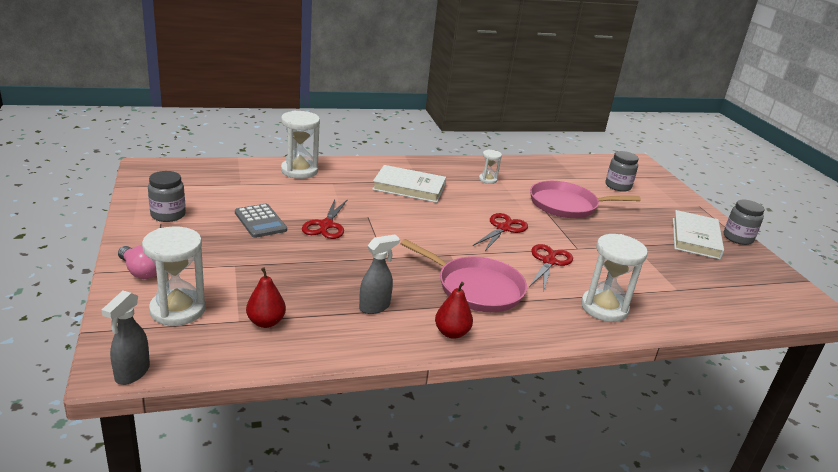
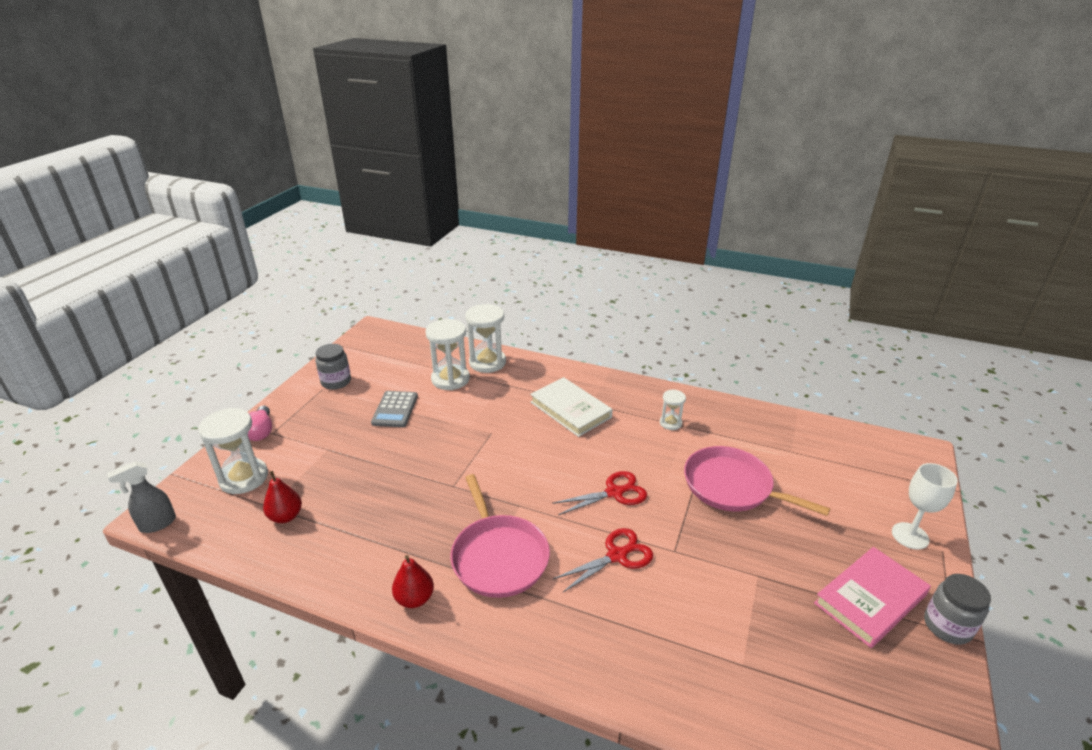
camera: 40 degrees right, 5 degrees up
red scissors [302,199,348,239] -> none
grey spray bottle [359,235,400,314] -> none
white hourglass [581,234,648,322] -> white hourglass moved to [426,319,470,390]
grey jar [606,151,639,192] -> none
white book [673,210,724,260] -> pink book [814,547,931,648]
none -> white goblet [892,463,958,550]

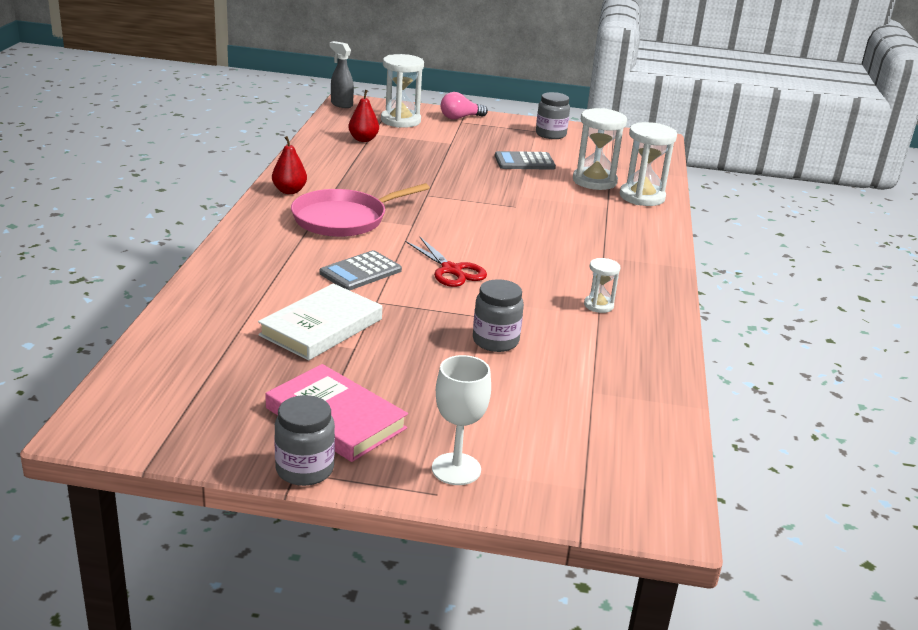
camera: 75 degrees right, 5 degrees down
white book [530,377,613,437] -> white book moved to [258,283,382,361]
red scissors [553,528,653,593] -> grey calculator [319,250,402,291]
pink pan [684,446,830,516] -> grey jar [473,279,524,352]

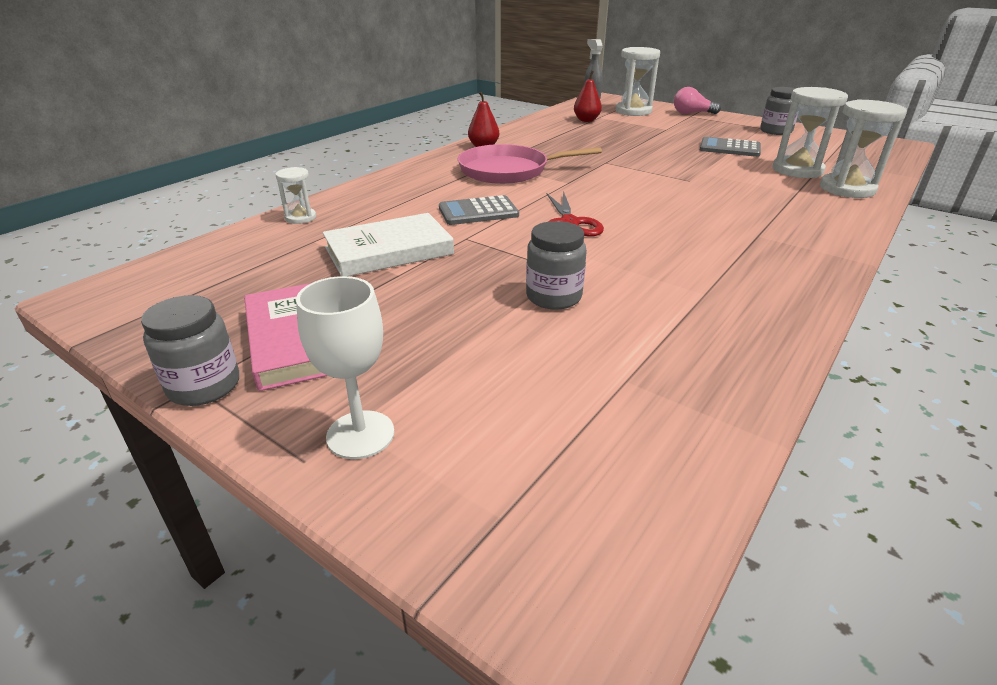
camera: 30 degrees right, 5 degrees up
white hourglass [584,258,620,313] -> white hourglass moved to [275,167,316,224]

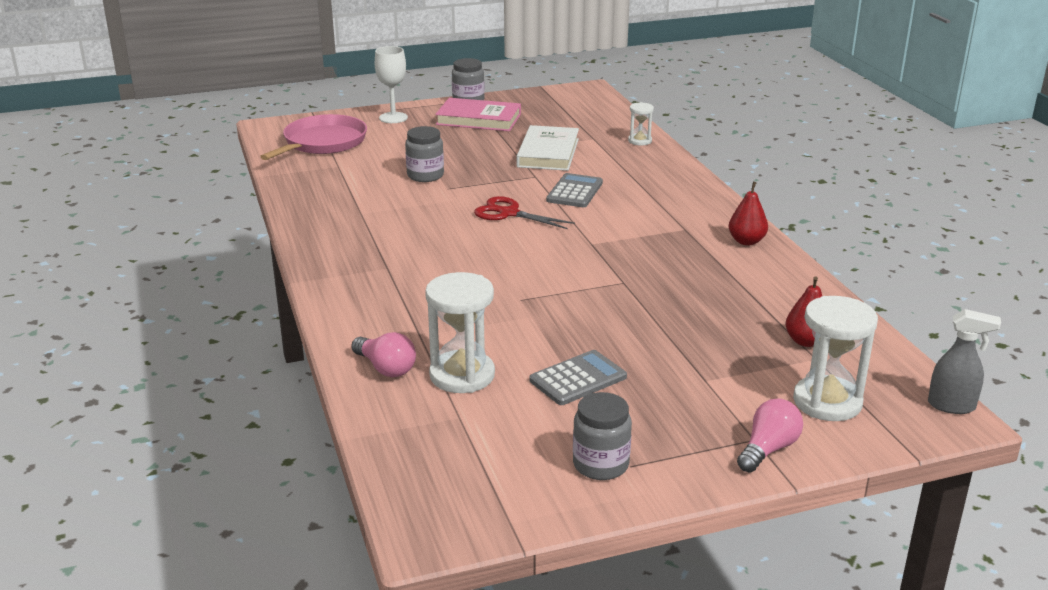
camera: 125 degrees right, 5 degrees down
pink pan [458,144,602,184] -> pink pan moved to [260,114,367,160]
white hourglass [820,99,907,198] -> pink light bulb [351,332,416,377]

